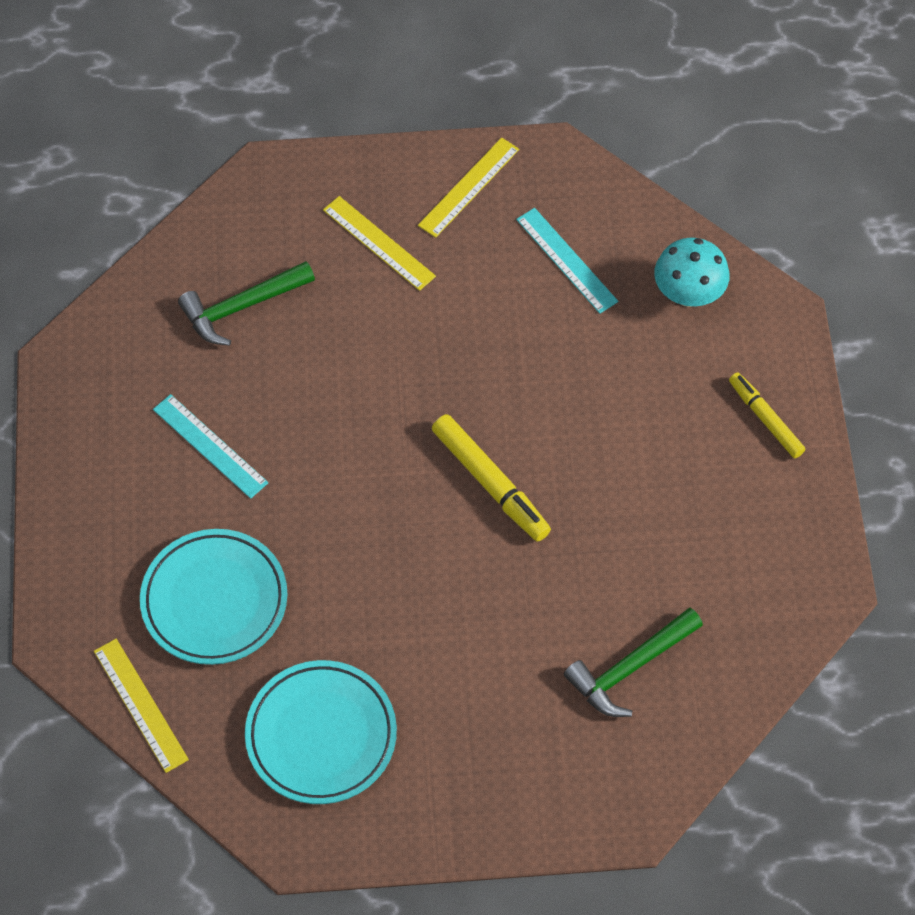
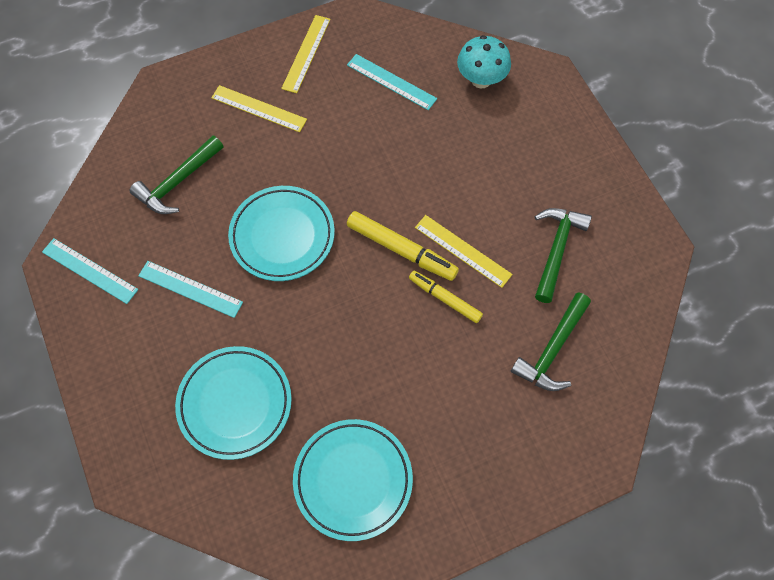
camera: 20 degrees left, 5 degrees up
yellow ruler [94,639,189,773] -> yellow ruler moved to [415,215,513,288]
yellow marker [729,372,805,458] -> yellow marker moved to [409,271,483,323]
none -> turquoise ruler [42,238,139,304]
none -> turquoise plate [228,186,335,281]
none -> green hammer [534,208,592,303]

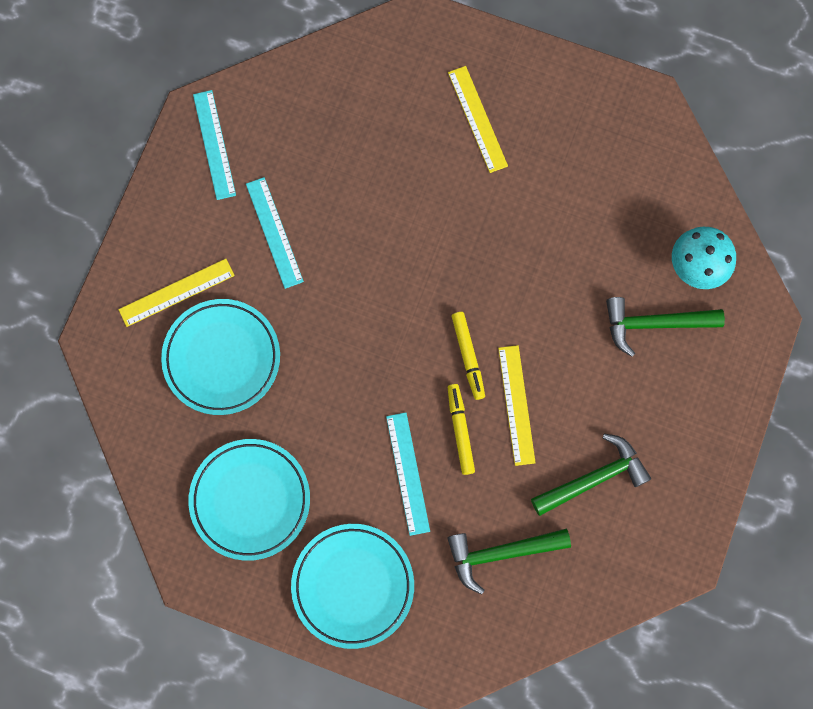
camera: 45 degrees right, 10 degrees up
green hammer [129,136,224,214] -> green hammer moved to [606,297,725,357]
turquoise plate [228,186,335,281] -> turquoise plate moved to [291,524,414,649]
yellow ruler [281,15,331,93] -> yellow ruler moved to [118,259,235,327]
turquoise ruler [347,54,437,110] -> turquoise ruler moved to [386,412,430,536]
yellow marker [347,211,459,281] -> yellow marker [451,312,485,400], size x0.66

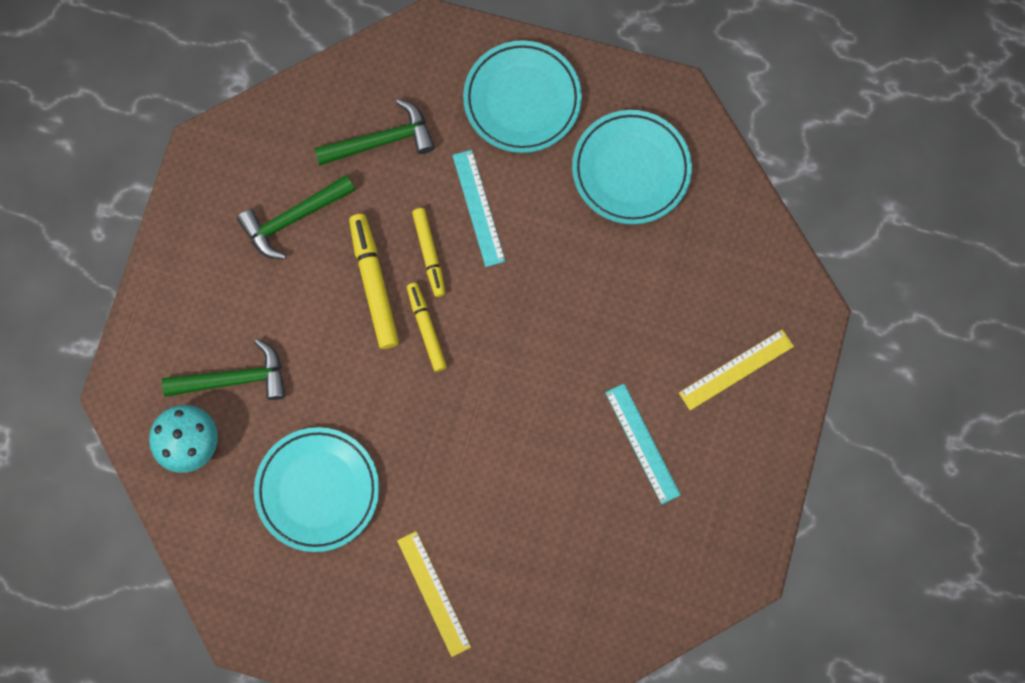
camera: 175 degrees right, 0 degrees up
turquoise plate [161,299,280,415] -> turquoise plate moved to [254,427,379,552]
turquoise ruler [193,90,236,200] -> none
yellow ruler [498,345,536,466] -> yellow marker [349,214,399,349]

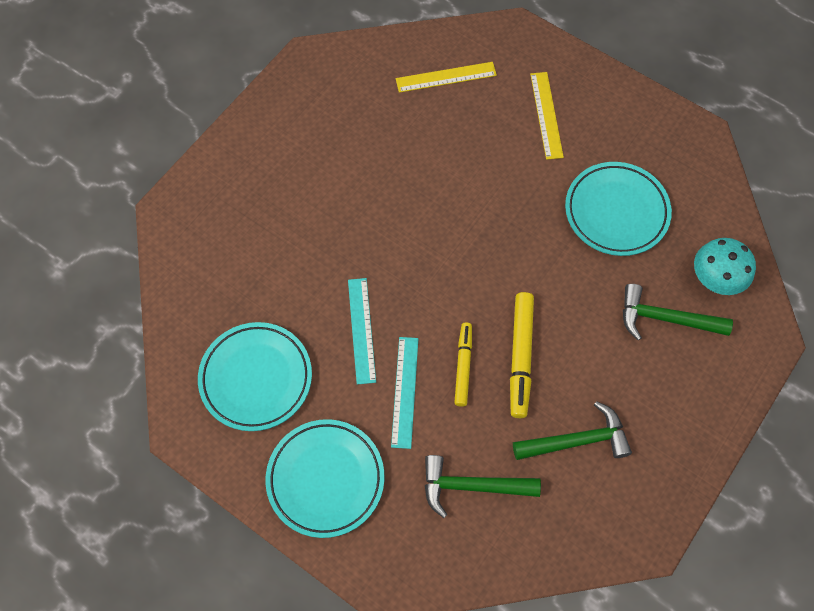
camera: 160 degrees left, 10 degrees down
yellow marker [407,283,447,372] -> none
turquoise ruler [605,384,681,504] -> turquoise ruler moved to [348,278,376,385]
yellow ruler [679,329,794,410] -> yellow ruler moved to [396,62,497,93]

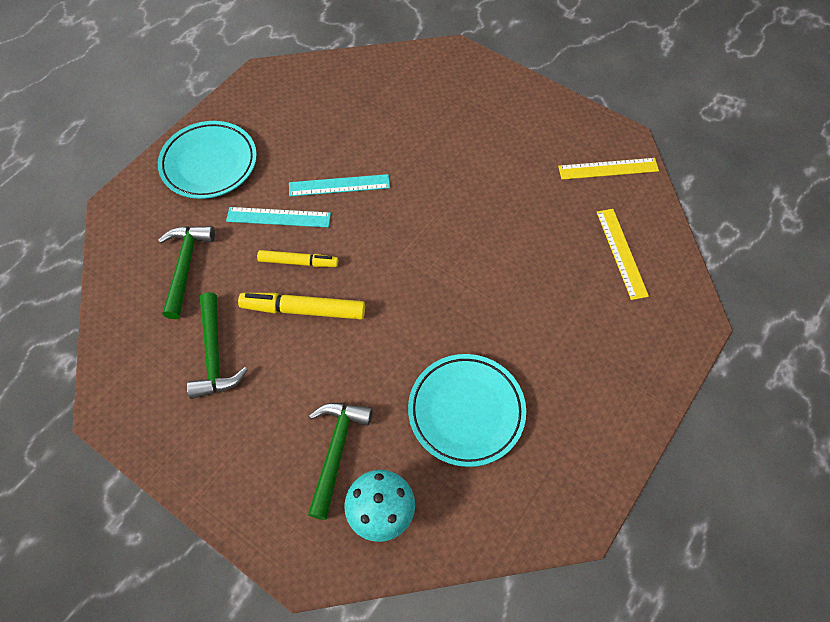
camera: 90 degrees right, 5 degrees down
turquoise plate [198,322,312,431] -> none
yellow ruler [530,72,564,160] -> yellow ruler moved to [558,158,659,180]

